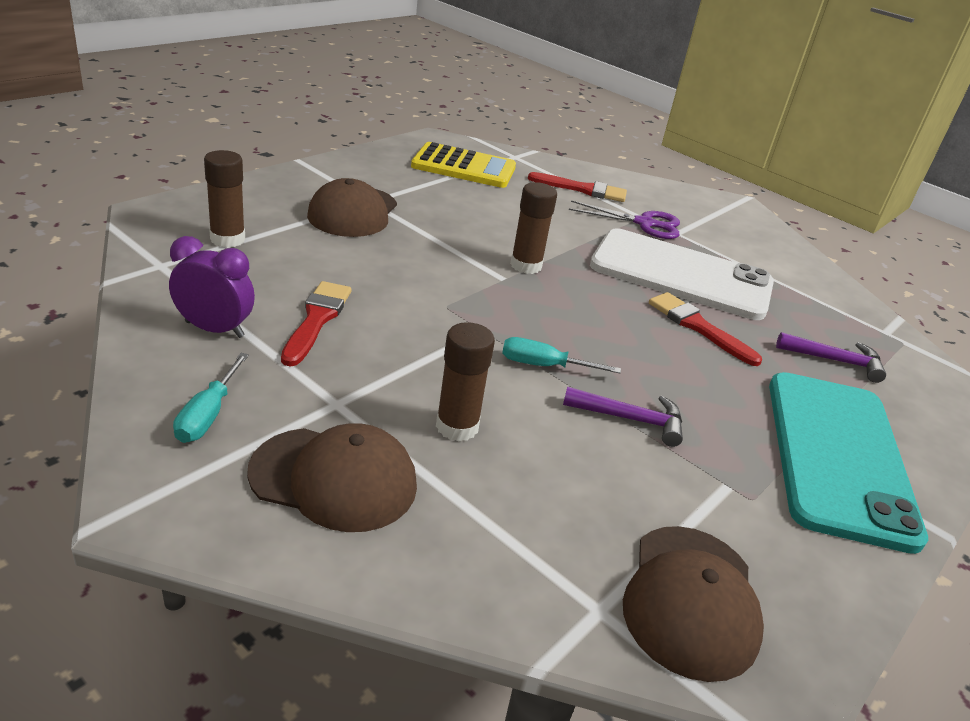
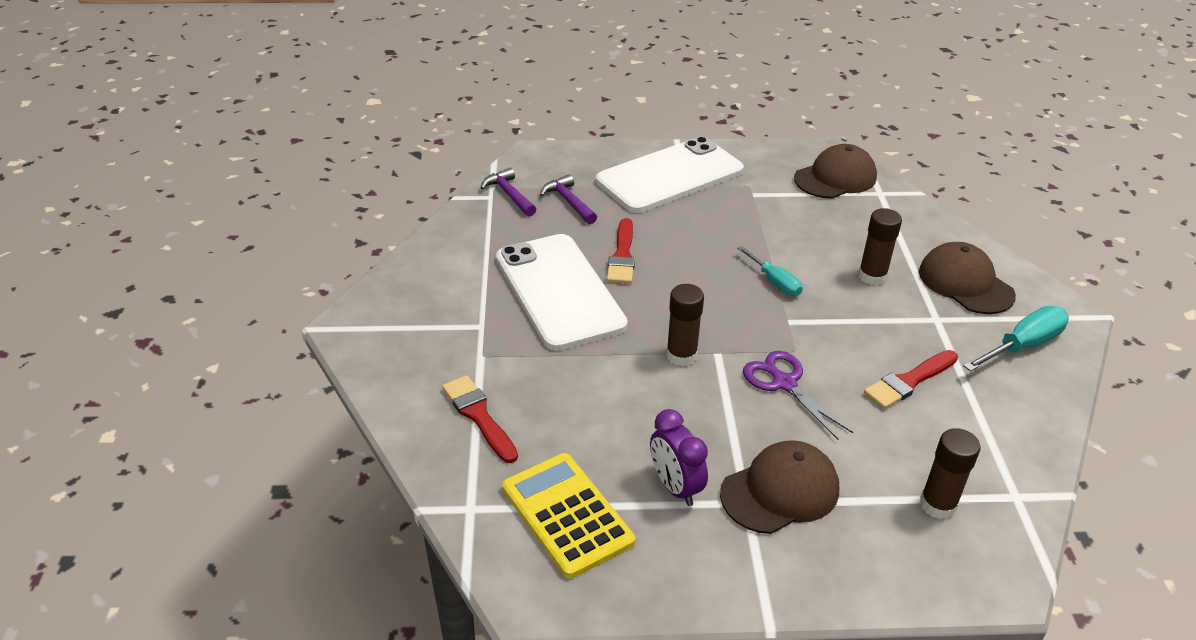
camera: 130 degrees left, 5 degrees up
purple clock [169,236,255,338] -> purple clock moved to [650,409,708,506]
turquoise screwdriver [173,353,249,443] -> turquoise screwdriver [963,306,1069,371], size x1.52
purple hammer [563,387,683,447] -> purple hammer moved to [480,168,536,217]
purple scissors [569,200,680,239] -> purple scissors moved to [743,351,853,439]
turquoise phone [769,372,928,554] -> white phone [596,136,744,213]

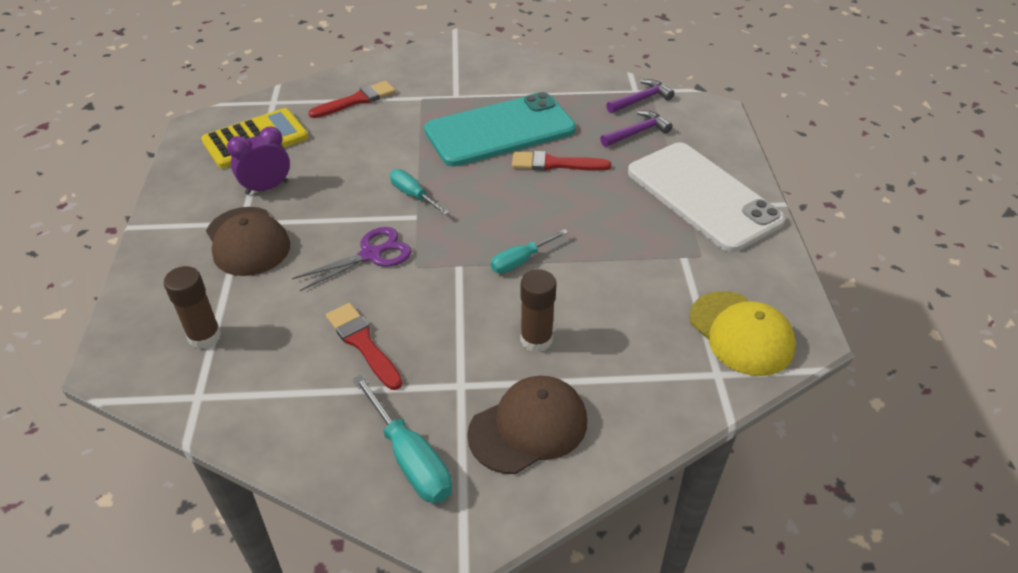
camera: 90 degrees right, 5 degrees up
white phone [496,234,628,351] -> turquoise phone [424,92,576,167]
brown glue stick [666,284,704,366] -> turquoise screwdriver [390,169,449,215]
brown cap [794,144,877,199] -> yellow cap [689,291,796,376]

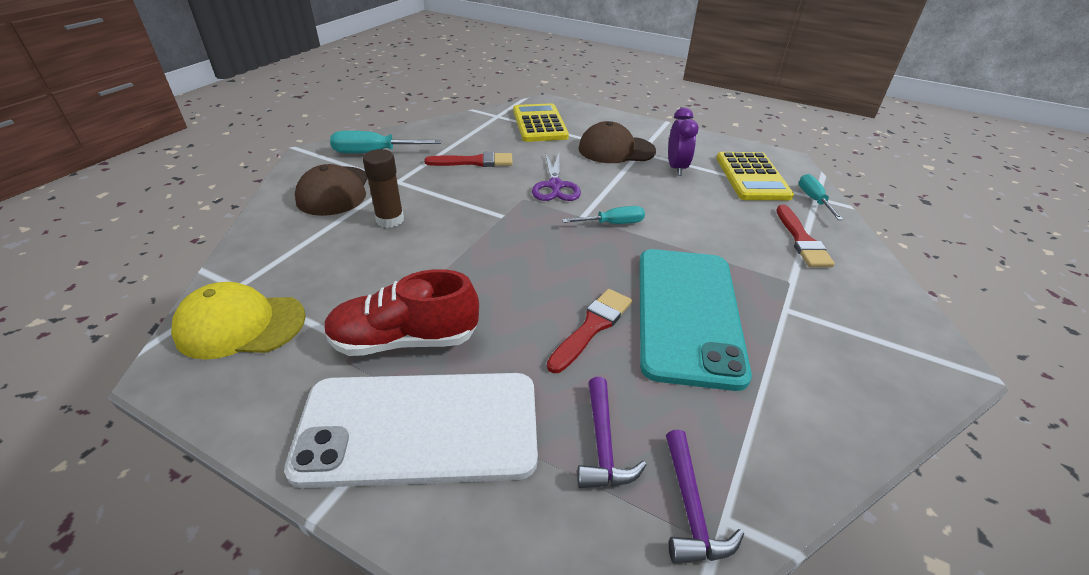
camera: 120 degrees right, 5 degrees down
brown glue stick [164,266,222,349] -> yellow calculator [513,103,569,142]
turquoise screwdriver [491,229,568,273] -> turquoise screwdriver moved to [799,174,844,220]
none -> red shoe [324,269,479,356]

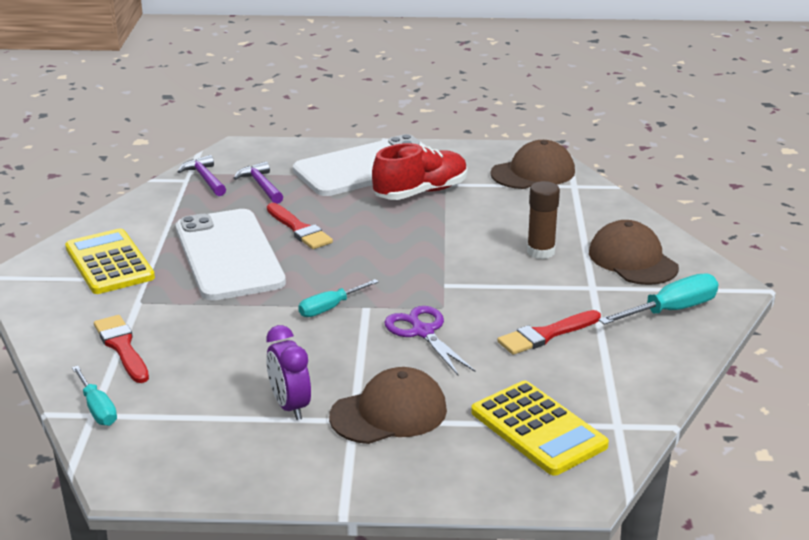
camera: 155 degrees right, 10 degrees down
yellow cap [171,282,306,360] -> brown cap [490,140,575,189]
red brush [547,289,632,373] -> red brush turned 45 degrees counterclockwise [267,203,333,249]
turquoise phone [639,249,752,391] -> white phone [176,209,286,301]
yellow calculator [716,152,794,200] -> yellow calculator moved to [65,228,155,294]

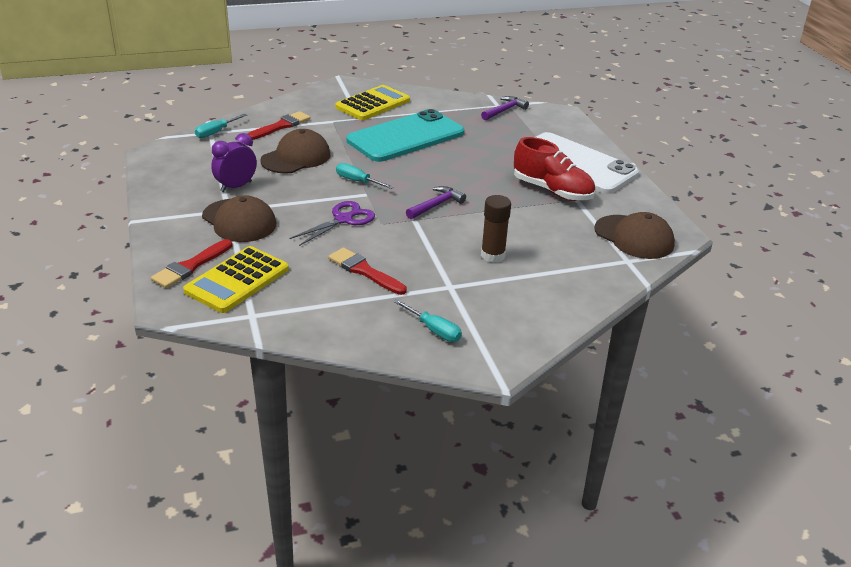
camera: 70 degrees right, 5 degrees up
white phone [176,209,286,301] -> turquoise phone [346,109,464,162]
purple hammer [234,162,283,204] -> purple hammer moved to [406,186,466,219]
red brush [267,203,333,249] -> red brush moved to [151,239,232,288]
brown cap [589,220,679,285] -> brown cap moved to [261,129,331,174]
turquoise screwdriver [599,273,719,325] -> turquoise screwdriver [393,299,462,342], size x0.66

